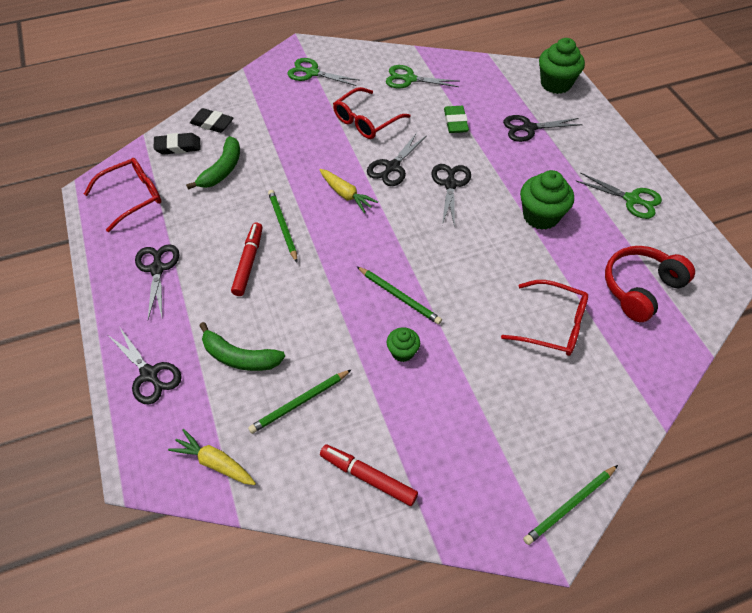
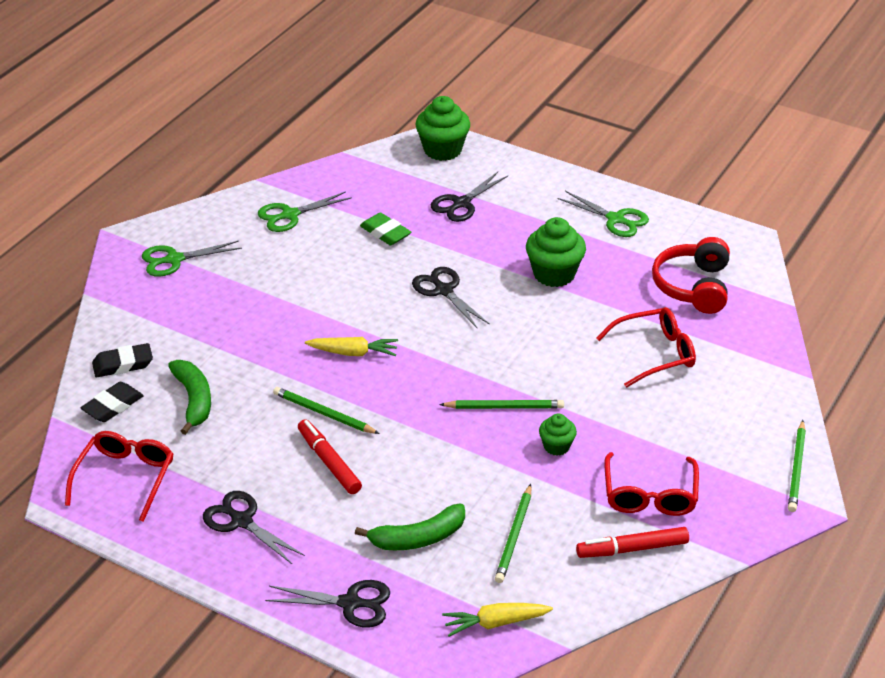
camera: 40 degrees left, 15 degrees down
red glasses [333,87,411,139] -> red glasses moved to [604,452,699,516]
black scissors [367,133,426,186] -> none
green scissors [576,172,662,219] -> green scissors turned 45 degrees clockwise [558,191,649,237]

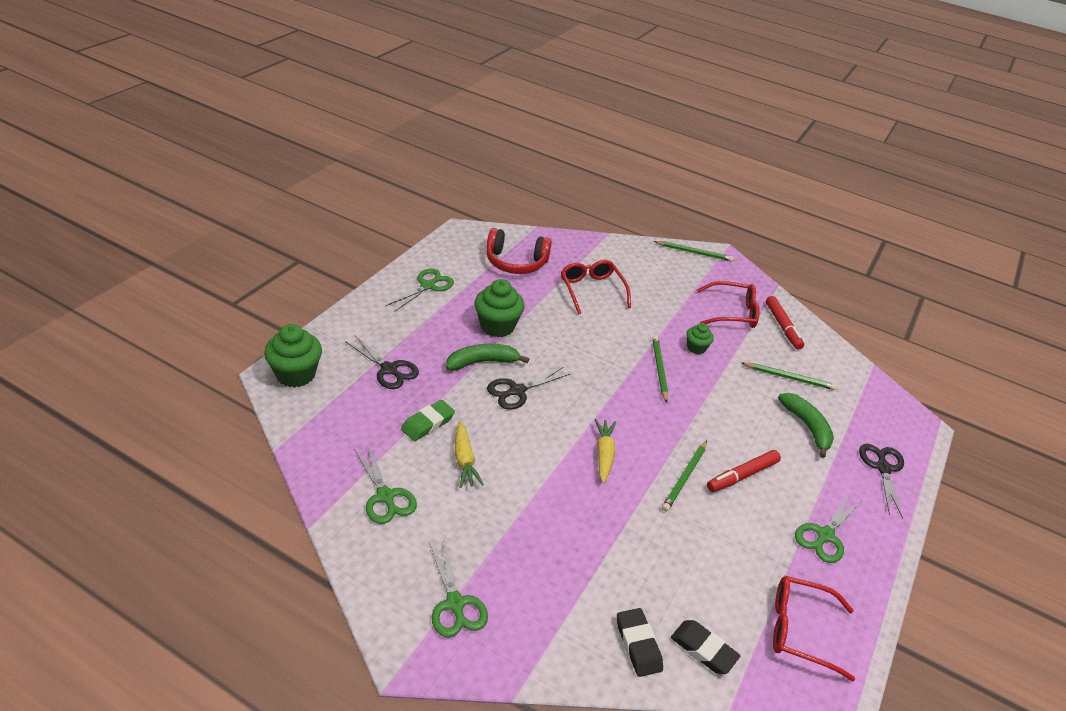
camera: 95 degrees left, 0 degrees up
green banana [168,360,211,435] -> green banana moved to [446,344,529,371]
black scissors [203,491,305,564] -> green scissors [795,494,862,563]
yellow carrot [442,603,553,637] -> yellow carrot moved to [455,421,484,488]

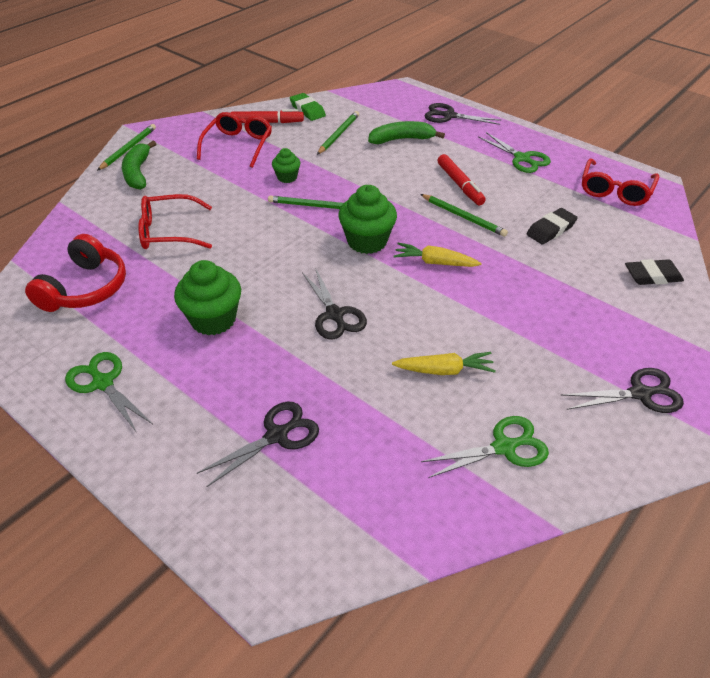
camera: 75 degrees left, 5 degrees up
green cupcake [264,324,322,388] -> green cupcake moved to [338,185,397,254]
green eraser [401,400,455,441] -> green eraser moved to [290,93,326,121]
green scissors [429,539,488,638] -> black scissors [561,368,684,413]
green banana [446,344,529,371] -> green banana moved to [122,141,156,190]
black eraser [671,620,740,674] -> black eraser moved to [526,208,578,244]

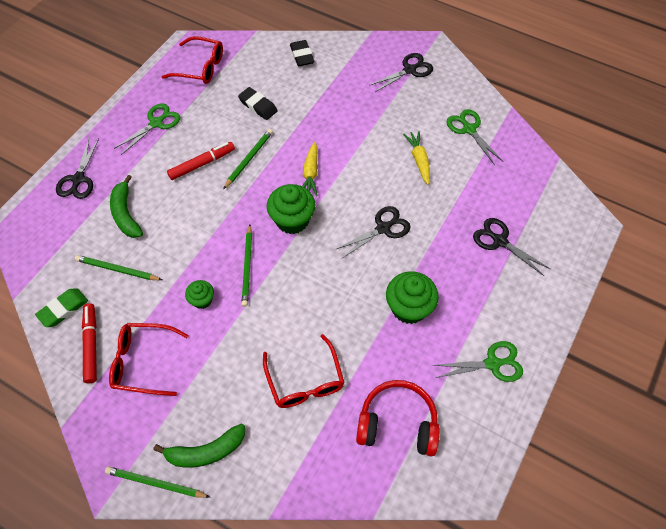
camera: 100 degrees left, 15 degrees up
green scissors [65,352,153,433] -> green scissors turned 135 degrees counterclockwise [432,341,523,382]
black scissors [561,368,684,413] -> black scissors turned 75 degrees clockwise [370,53,433,92]

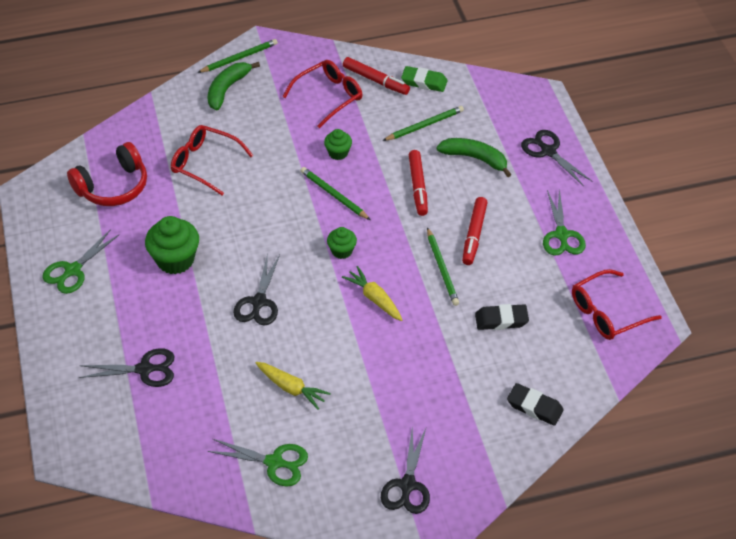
camera: 135 degrees right, 10 degrees down
green eraser [35,288,88,327] -> green eraser turned 75 degrees counterclockwise [401,66,448,92]
green cupcake [267,184,315,234] -> green cupcake [327,227,357,259], size x0.56
none -> red marker [409,150,428,216]

